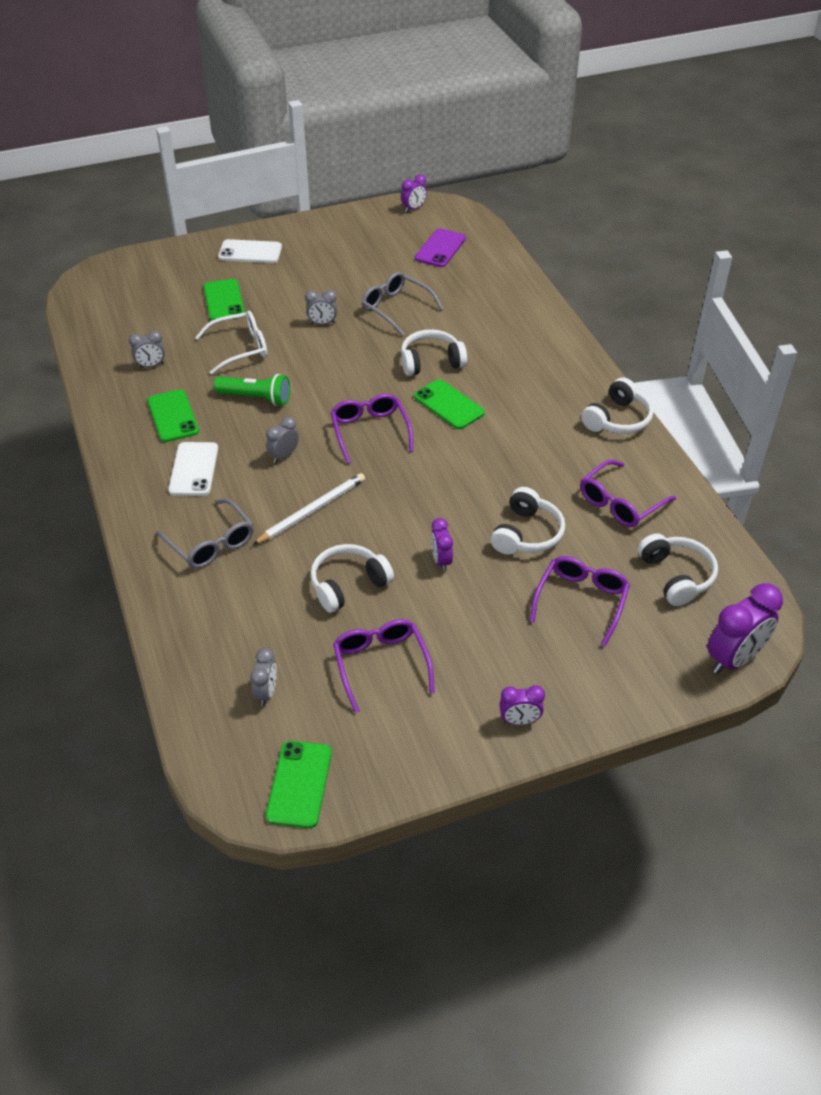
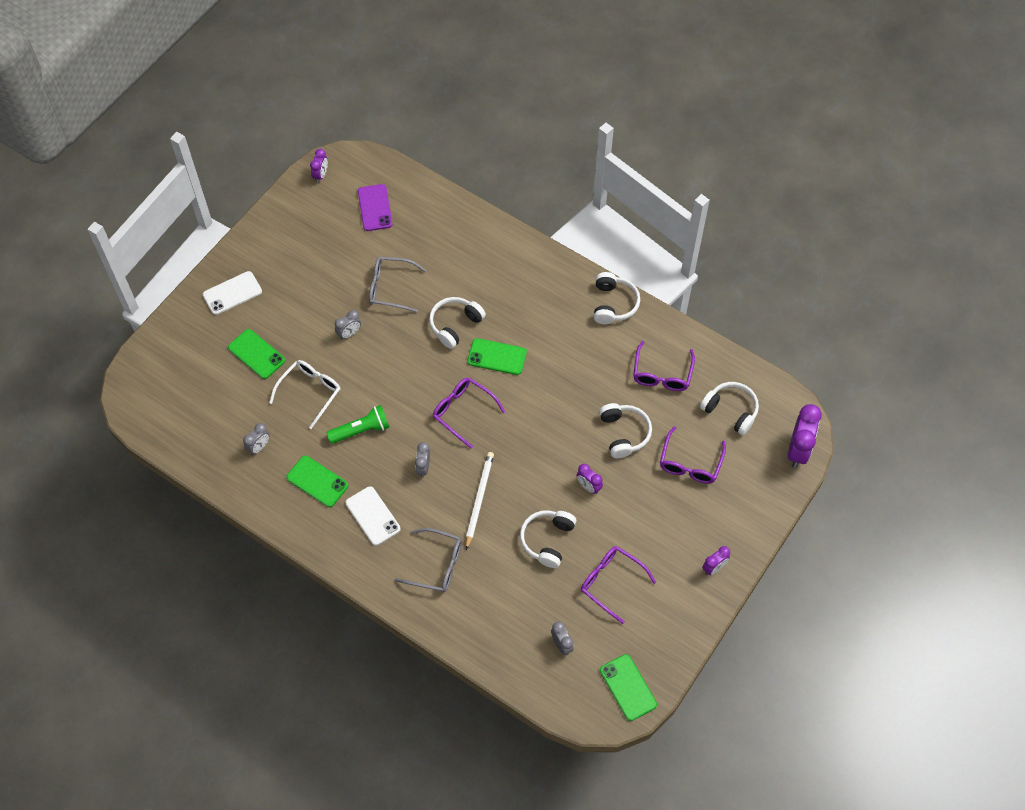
camera: 35 degrees left, 15 degrees up
purple glasses [530,556,630,646] -> purple glasses turned 150 degrees counterclockwise [660,426,726,484]

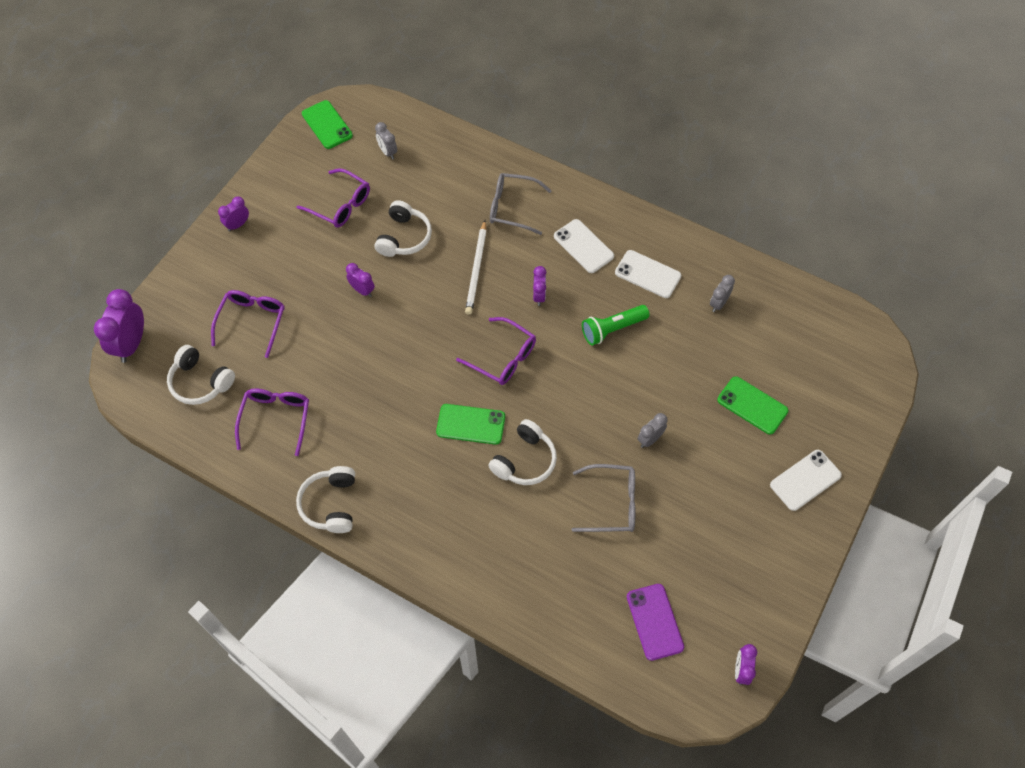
camera: 175 degrees right, 0 degrees up
white glasses [269,360,341,429] -> none
green phone [286,456,348,507] -> white phone [615,250,682,298]
grey clock [415,442,430,478] -> purple clock [533,266,547,306]
white headphones [599,403,652,458] -> none

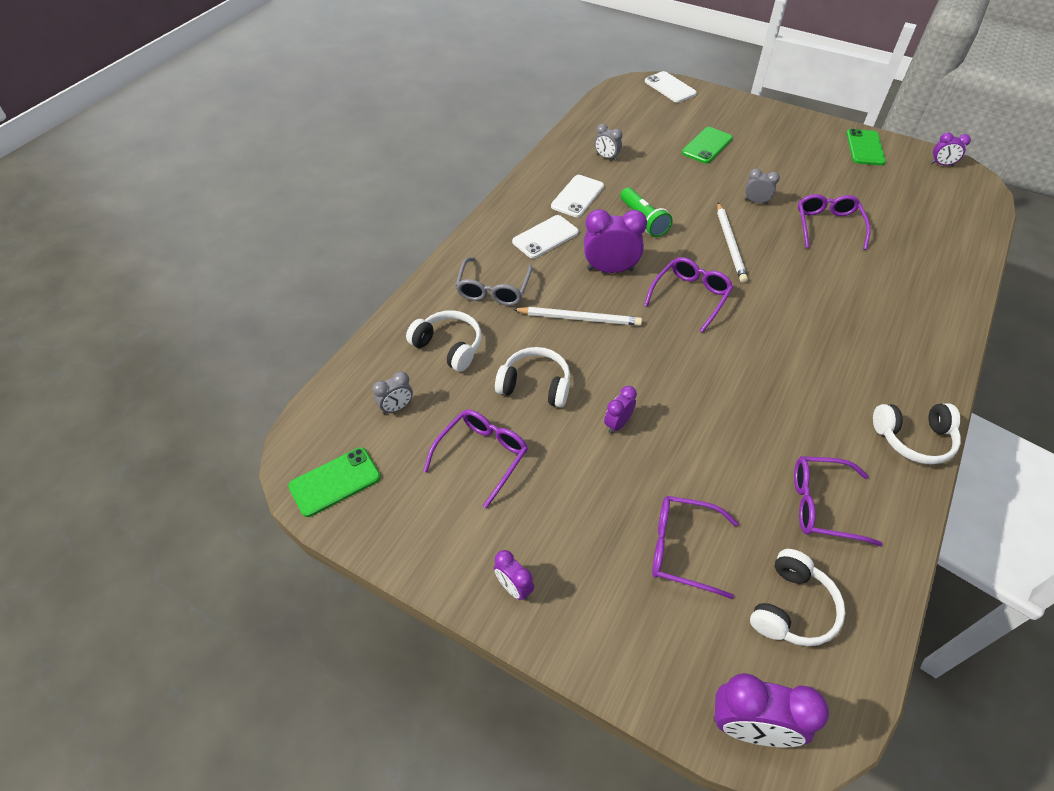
camera: 90 degrees left, 10 degrees down
green phone [436,404,505,445] -> green phone moved to [846,129,886,165]
white headphones [488,419,557,485] -> white headphones moved to [406,310,481,372]
purple clock [533,266,547,306] -> purple clock [584,209,647,273], size x1.82
grey glasses [572,464,635,532] -> purple glasses [798,194,870,250]
purple phone [627,584,684,661] -> none
grey clock [638,413,668,448] -> grey clock turned 150 degrees clockwise [745,169,780,204]
white phone [770,450,842,511] -> white phone moved to [645,71,697,103]
none -> white pencil [717,203,748,283]

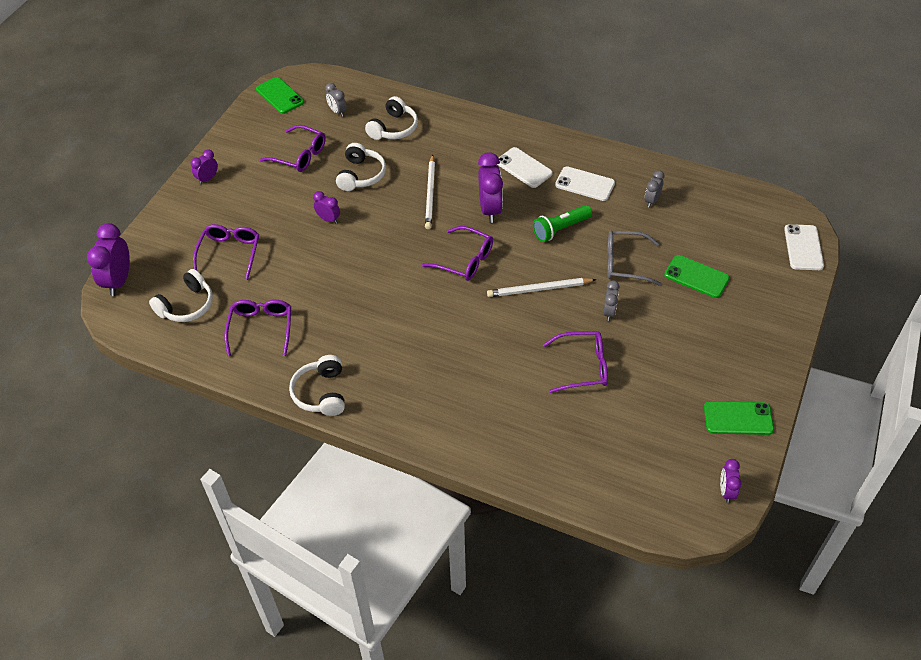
camera: 85 degrees right, 0 degrees up
grey glasses [455,257,533,306] -> grey glasses moved to [607,231,661,286]
white phone [645,71,697,103] -> white phone turned 45 degrees counterclockwise [784,224,824,270]
white headphones [750,549,845,646] -> white headphones turned 75 degrees counterclockwise [149,269,213,322]

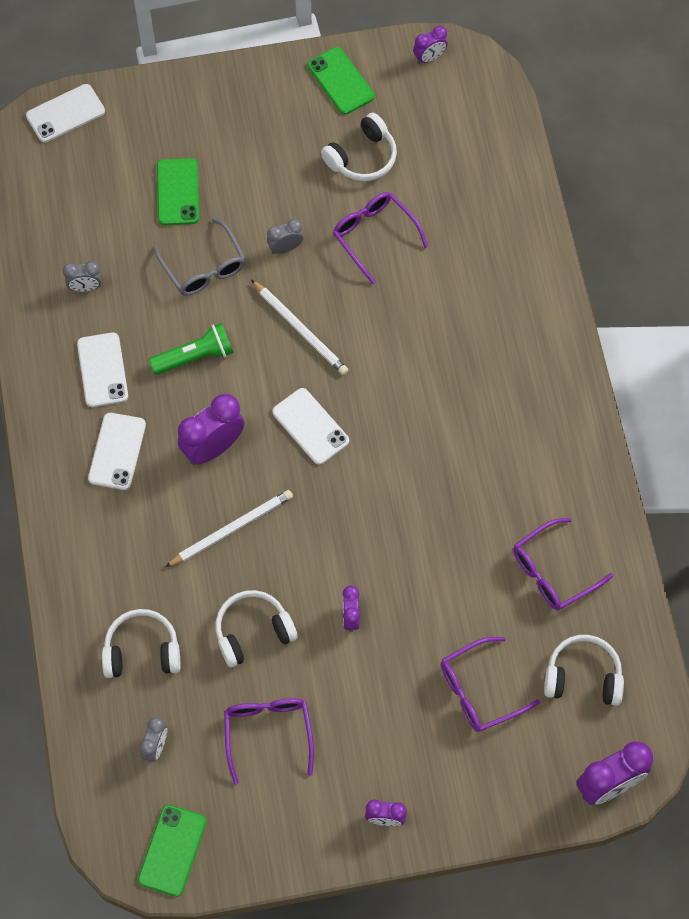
camera: 125 degrees left, 15 degrees up
white headphones [289,355,345,416] -> white headphones moved to [321,113,397,181]
purple glasses [422,226,493,281] -> white phone [272,388,349,465]
green flashlight [533,205,592,242] -> green flashlight turned 45 degrees counterclockwise [149,323,233,375]

